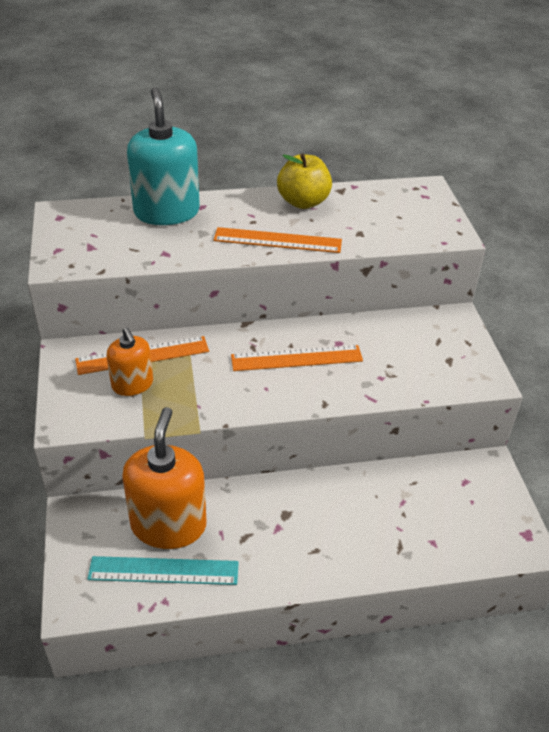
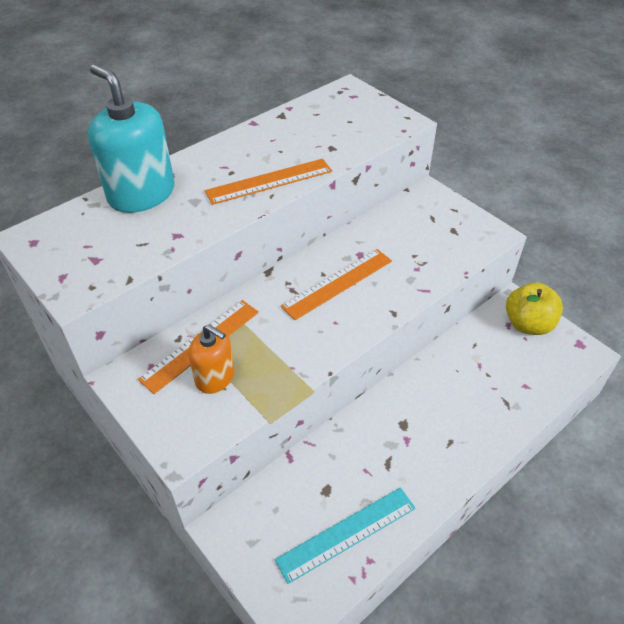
camera: 30 degrees left, 5 degrees up
orange soap dispenser [122,407,206,549] -> none
yellow apple [277,153,332,209] -> yellow apple moved to [506,282,563,335]

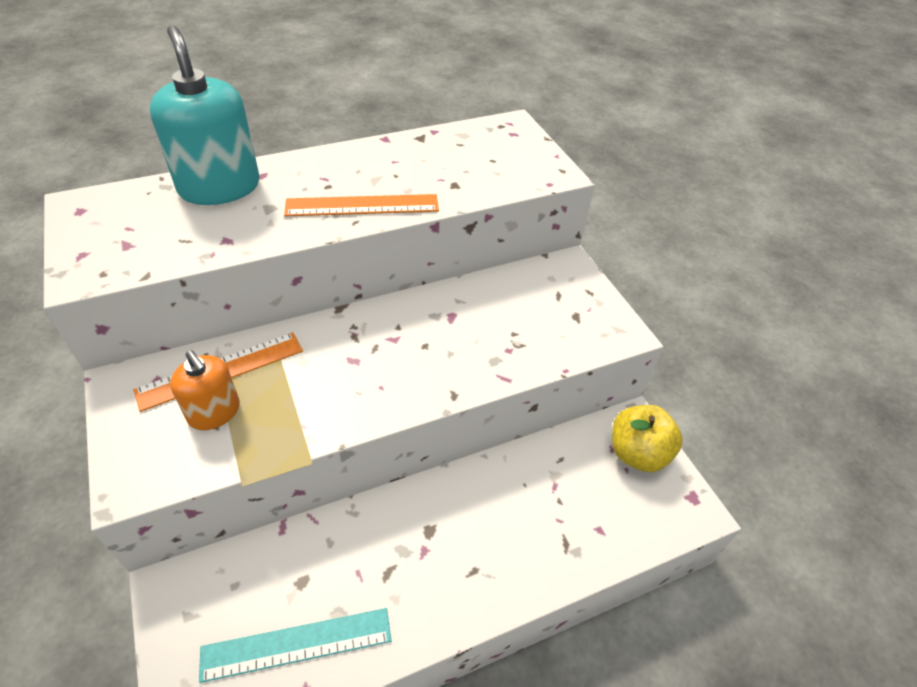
camera: 15 degrees right, 0 degrees up
orange ruler [281,249,392,320] -> none

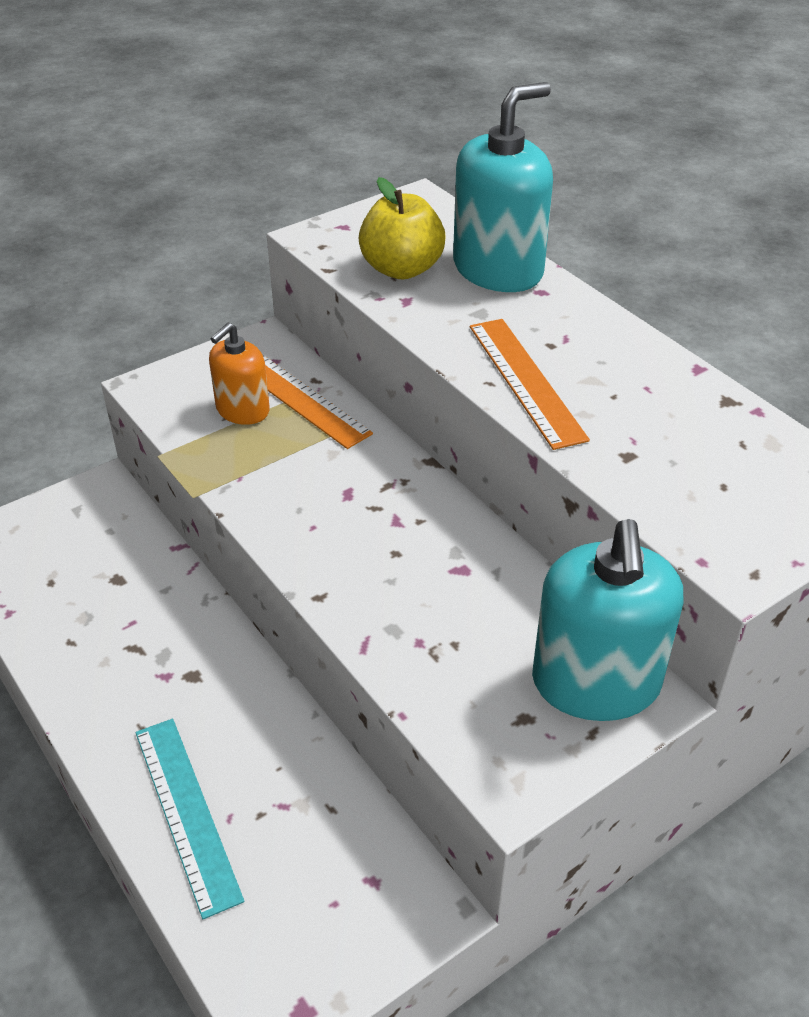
camera: 80 degrees right, 5 degrees down
turquoise ruler [199,608,392,683] -> turquoise ruler moved to [136,719,244,919]
yellow apple [612,405,683,472] -> yellow apple moved to [359,177,446,279]
none -> turquoise soap dispenser [532,519,684,721]

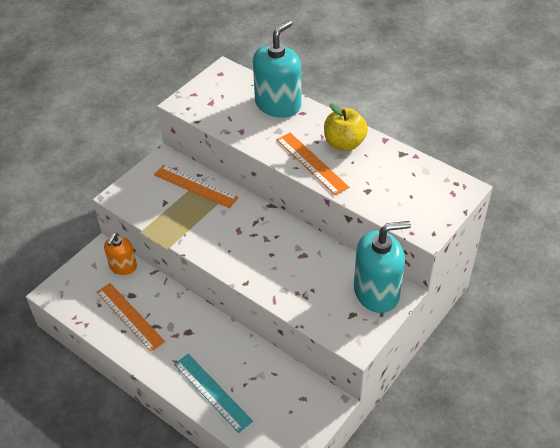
camera: 15 degrees left, 5 degrees up
orange soap dispenser [209,323,270,425] -> orange soap dispenser moved to [104,233,137,275]
yellow apple [359,177,446,279] -> yellow apple moved to [324,103,368,151]
turquoise soap dispenser [532,519,684,721] -> turquoise soap dispenser turned 90 degrees counterclockwise [354,221,411,313]
none -> orange ruler [96,283,165,352]

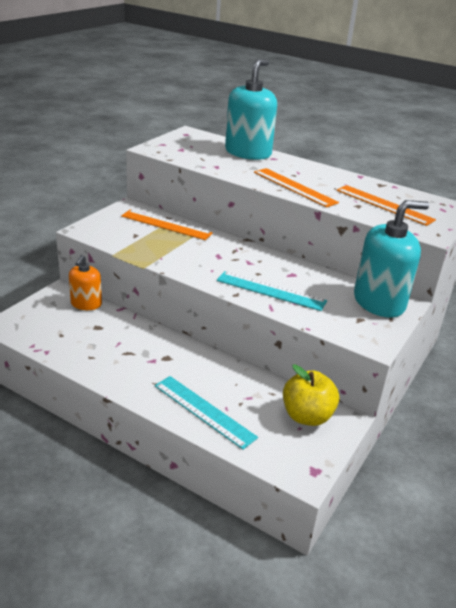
camera: 10 degrees left, 15 degrees down
orange ruler [96,283,165,352] -> orange ruler moved to [336,185,436,226]
yellow apple [324,103,368,151] -> yellow apple moved to [283,364,339,426]
none -> turquoise ruler [217,271,327,311]

